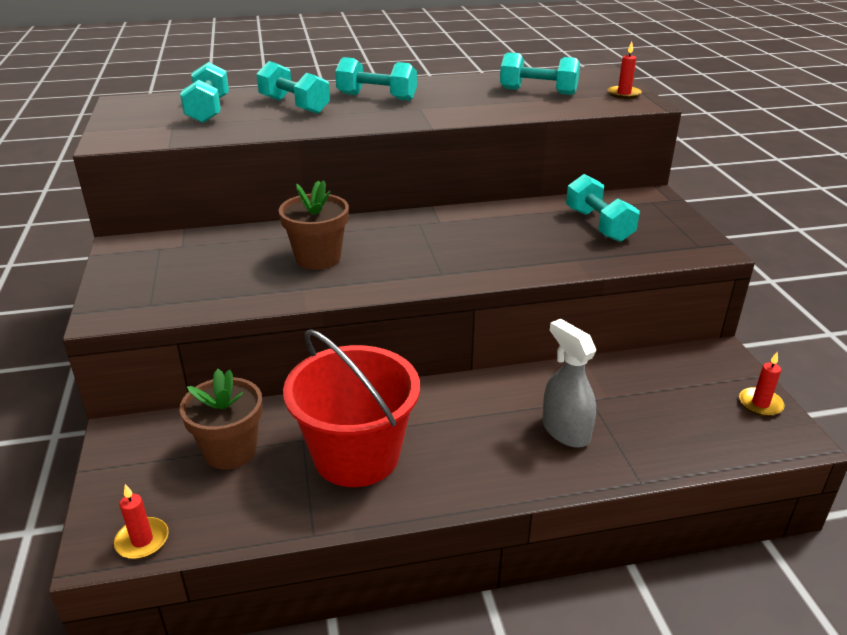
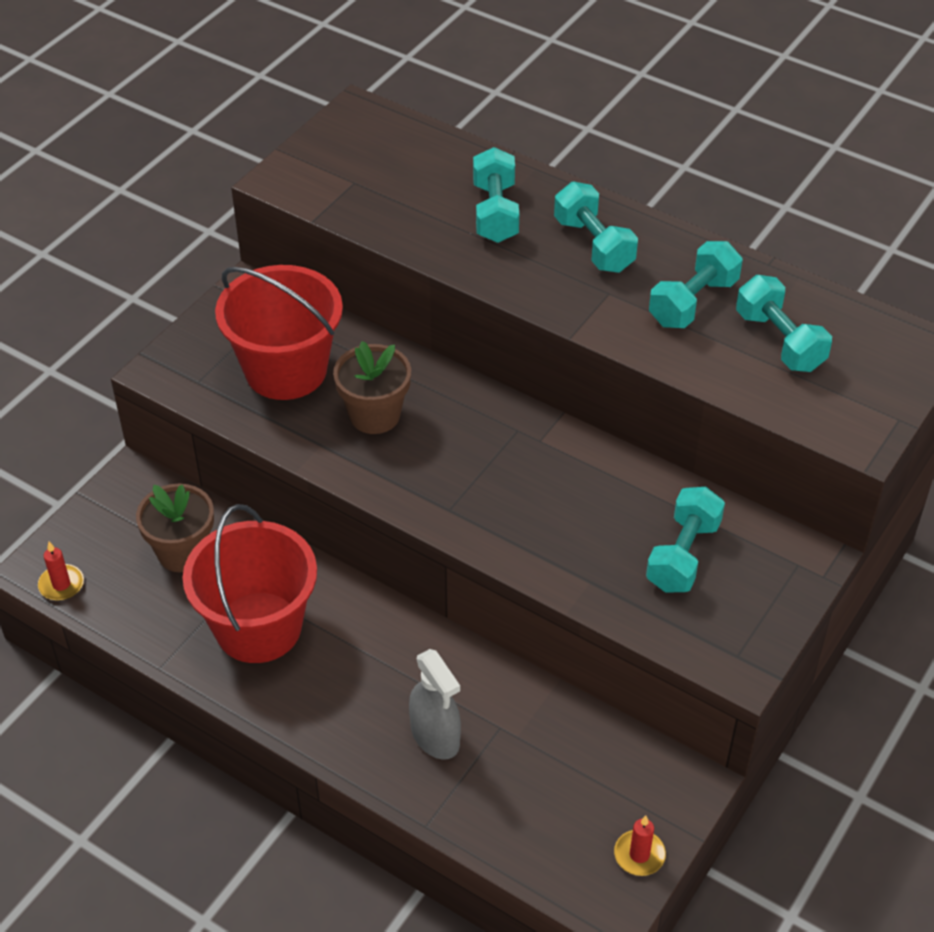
camera: 45 degrees right, 15 degrees up
turquoise dumbbell [180,62,229,123] -> turquoise dumbbell moved to [649,241,743,328]
grey spray bottle [542,319,596,448] -> grey spray bottle turned 135 degrees clockwise [409,649,461,760]
red candle [608,42,642,99] -> none
none -> red bucket [215,265,343,400]

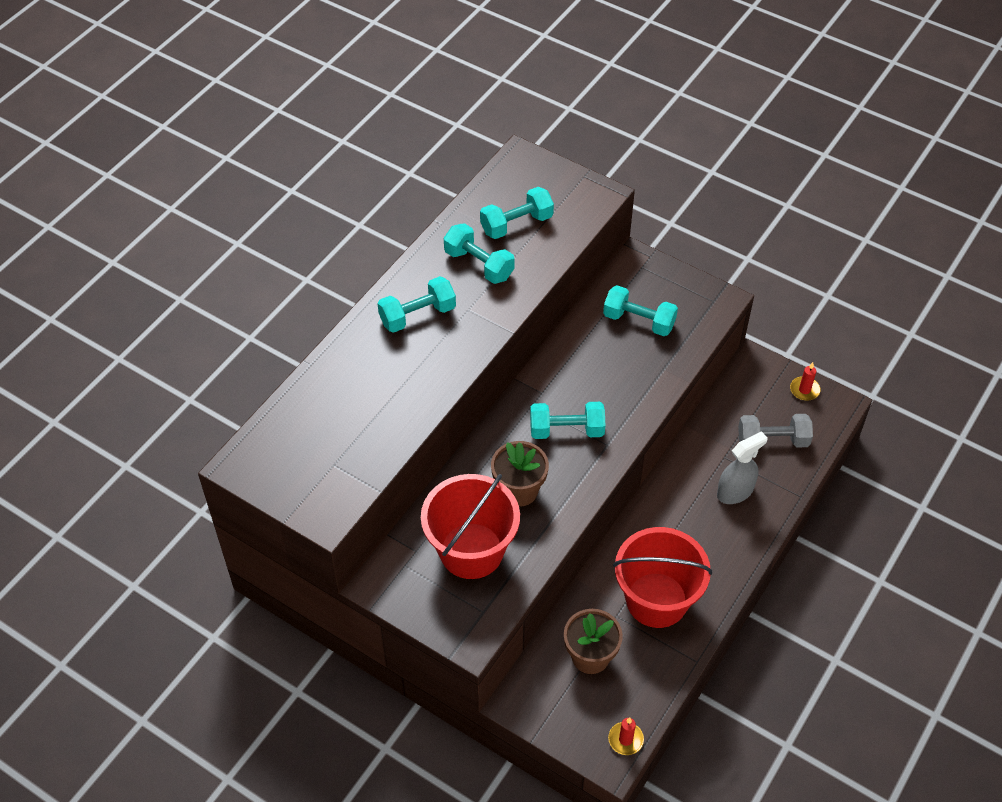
camera: 90 degrees left, 5 degrees up
turquoise dumbbell [473,147,519,243] -> turquoise dumbbell moved to [530,402,605,439]
none -> grey dumbbell [738,414,813,448]

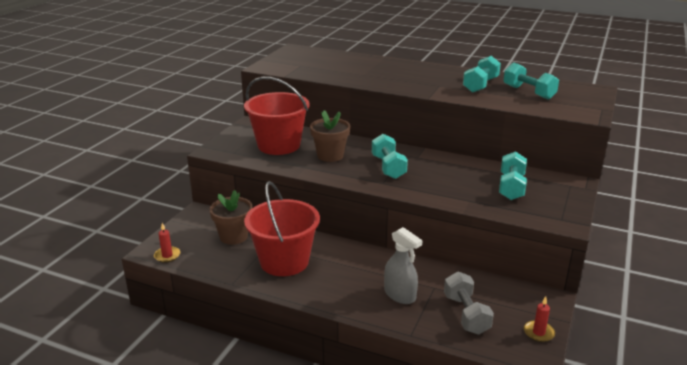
camera: 80 degrees right, 25 degrees down
turquoise dumbbell [377,276,456,333] -> none

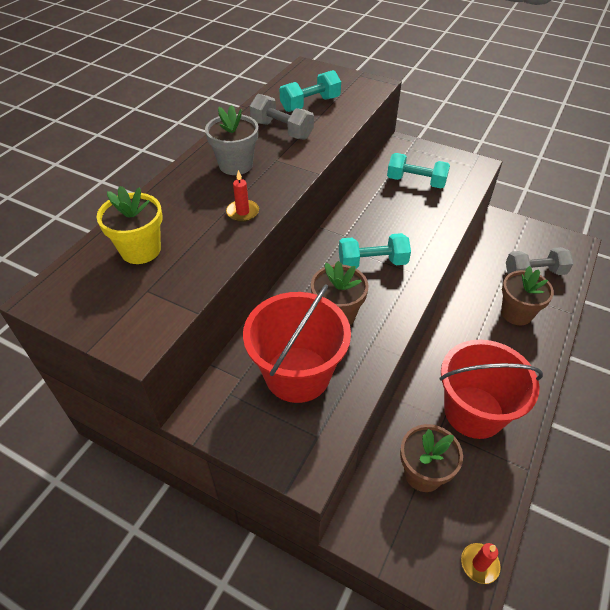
camera: 85 degrees left, 20 degrees up
grey spray bottle [384,227,422,304] -> brown flower pot [501,266,554,325]
turquoise dumbbell [463,56,501,93] -> grey dumbbell [250,94,314,140]
red candle [524,296,555,342] -> red candle moved to [226,170,259,222]
none -> yellow flower pot [96,186,162,264]
none -> grey flower pot [205,105,258,175]

